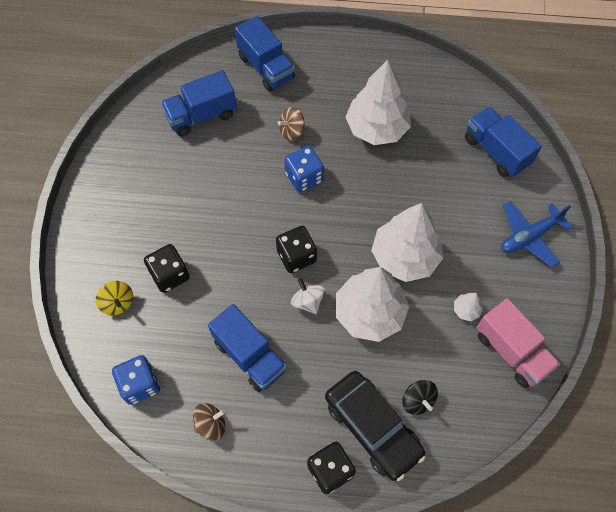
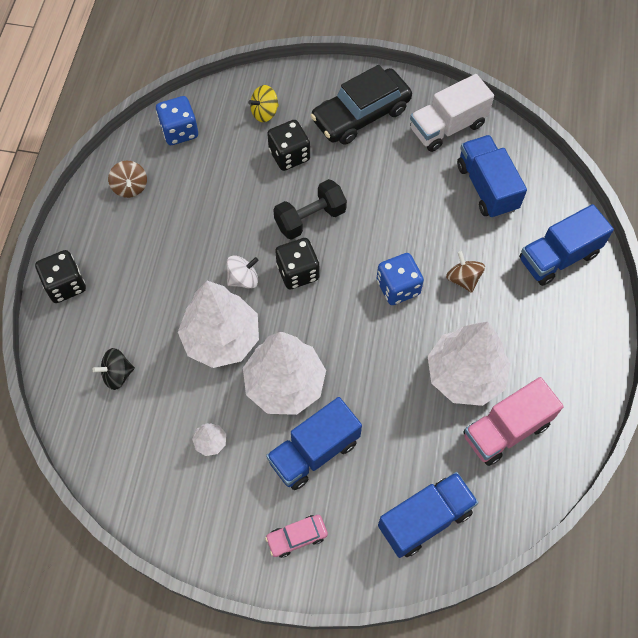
camera: 95 degrees right, 0 degrees up
blue truck [208,304,287,392] -> blue truck moved to [266,397,362,490]
black car [325,371,426,481] -> black car moved to [310,65,412,145]
pink truck [476,298,560,388] -> pink truck moved to [463,377,564,466]
blue plane [501,201,572,267] -> pink car [265,515,328,558]
none -> black dumbbell [273,179,347,240]
none -> white truck [410,74,494,152]

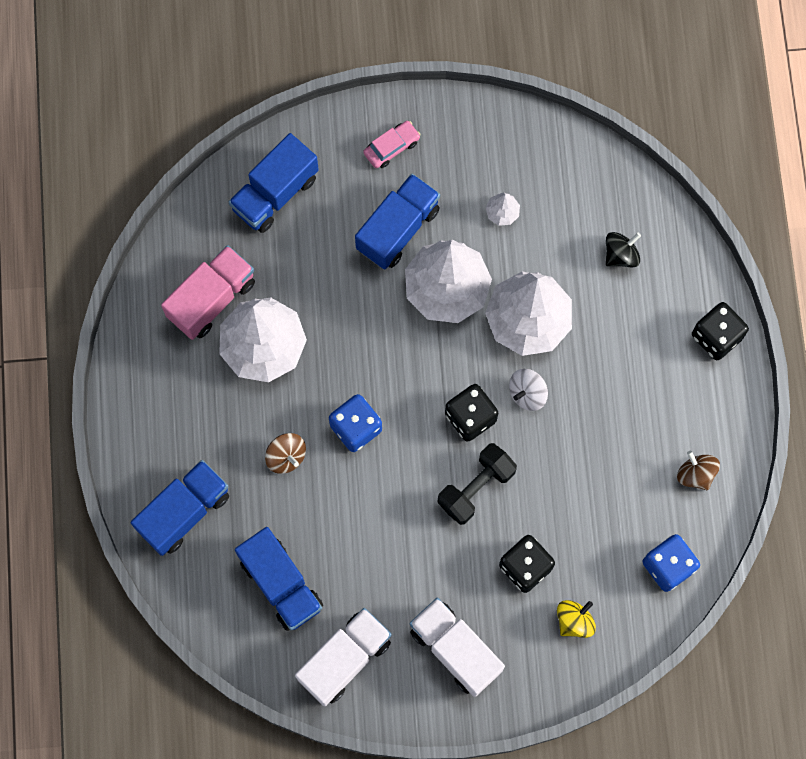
camera: 165 degrees right, 10 degrees up
black car [310,65,412,145] -> white truck [410,598,505,697]

